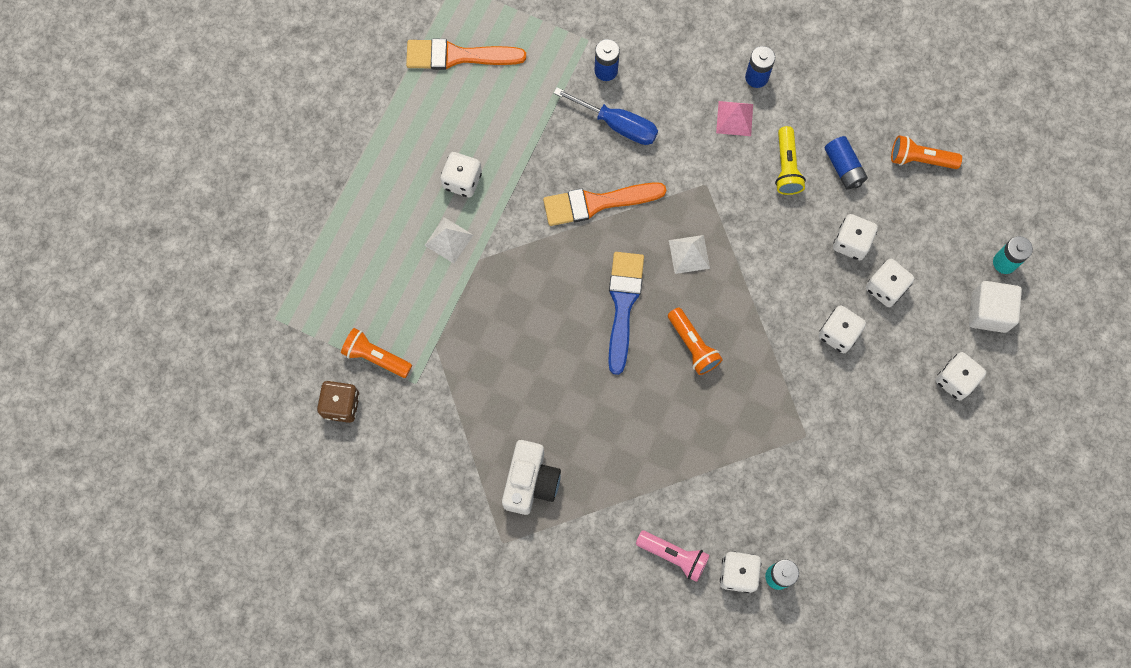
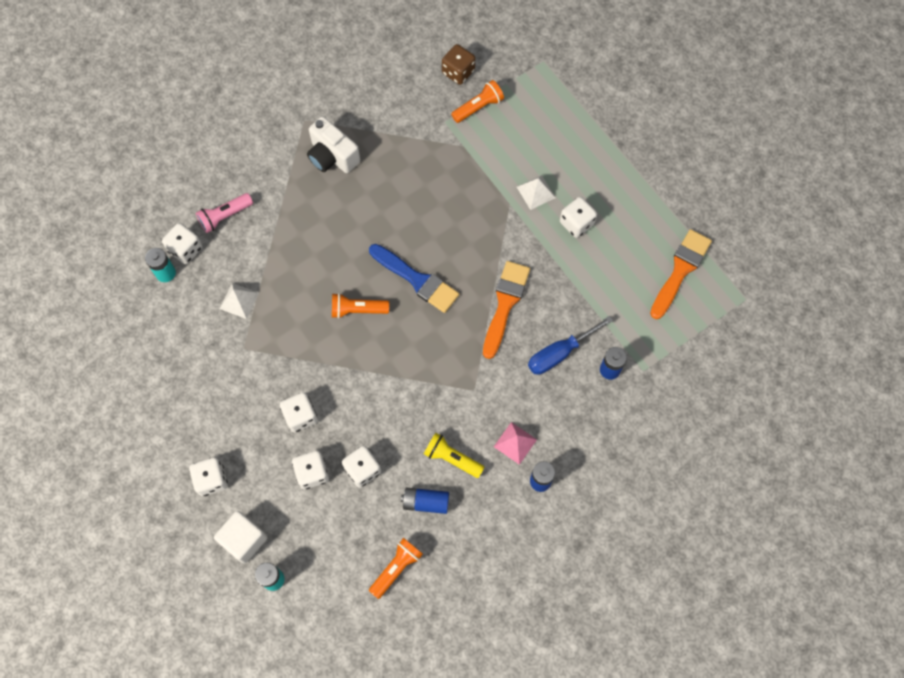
camera: 120 degrees right, 5 degrees down
white pyramid [669,235,710,274] -> white pyramid moved to [219,283,259,319]

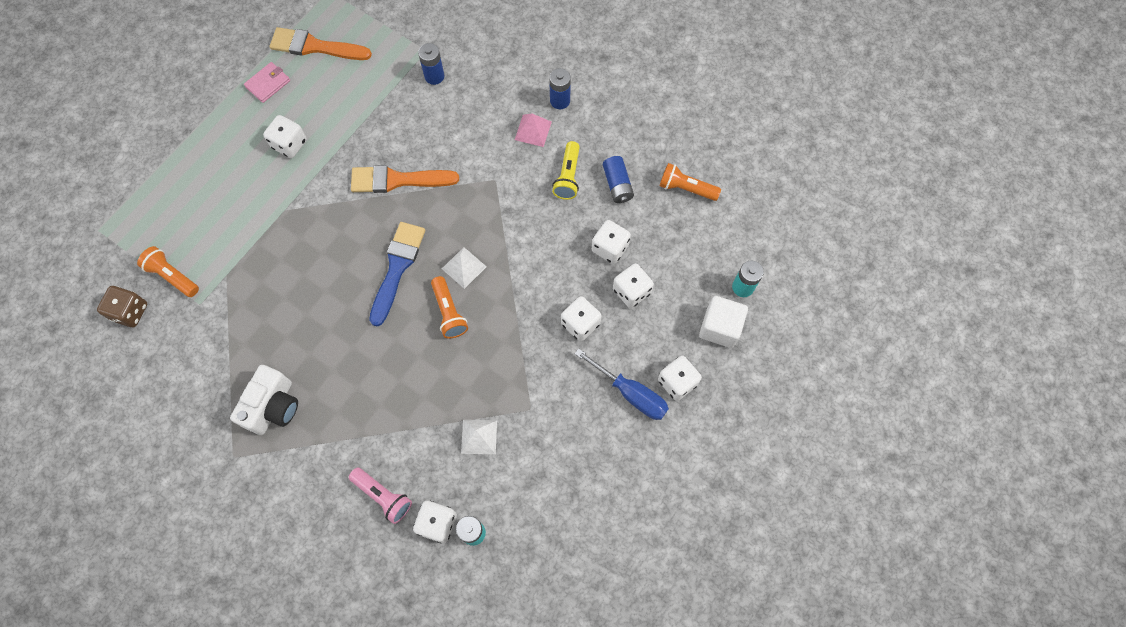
camera: 110 degrees left, 0 degrees up
white pyramid [517,175,556,210] -> white pyramid moved to [442,247,487,289]
blue screwdriver [528,316,613,375] -> blue screwdriver moved to [575,348,669,420]
none -> pink wallet [244,62,290,103]

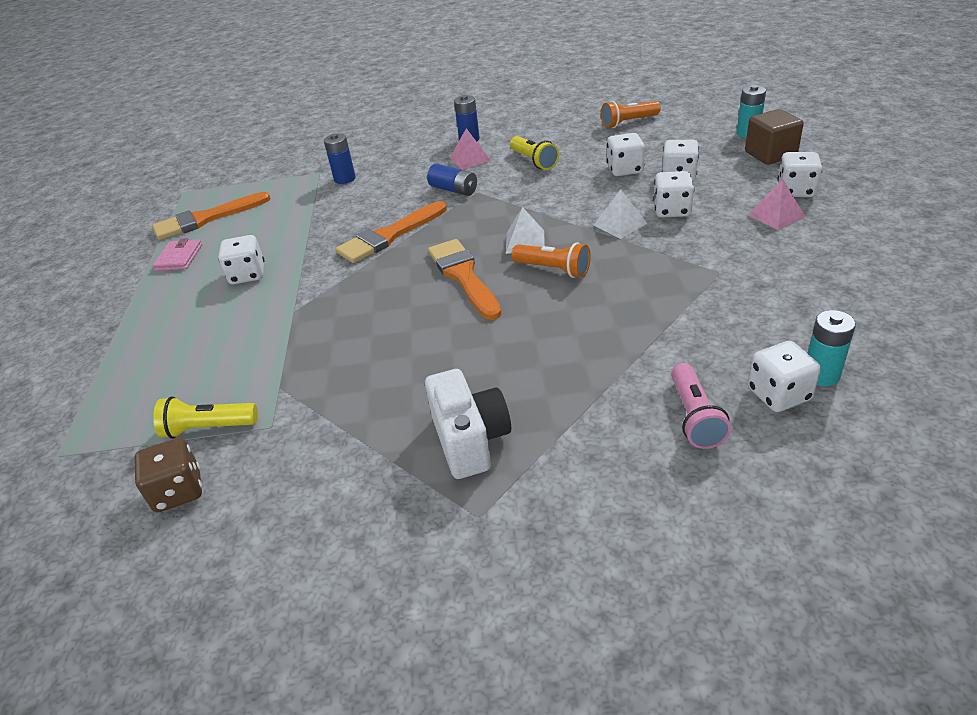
camera: 35 degrees left, 30 degrees down
orange flashlight [137,246,199,297] -> yellow flashlight [153,397,258,439]
pink flashlight [349,467,412,524] -> pink flashlight turned 90 degrees clockwise [671,363,731,449]
blue brush [369,222,425,326] -> orange brush [428,239,501,320]
white pyramid [461,420,497,454] -> white pyramid moved to [593,189,647,239]
blue screwdriver [575,348,669,420] -> pink pyramid [748,180,806,230]
blue battery [603,156,634,203] -> blue battery moved to [427,164,477,196]
white cube [699,296,748,348] -> brown cube [745,109,804,165]

